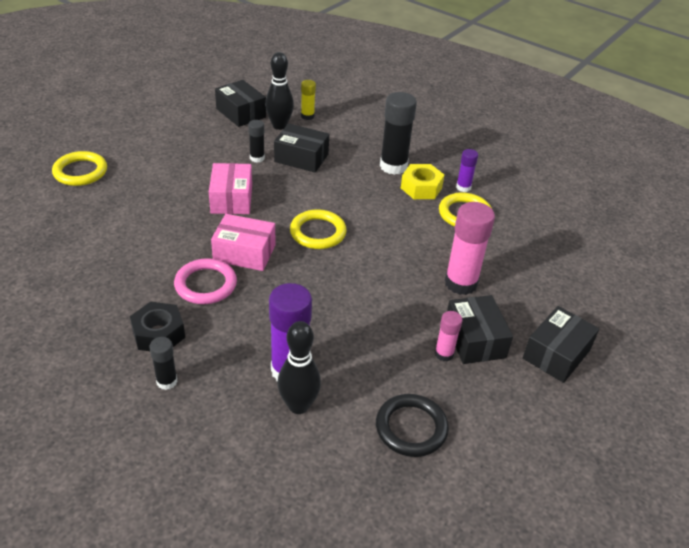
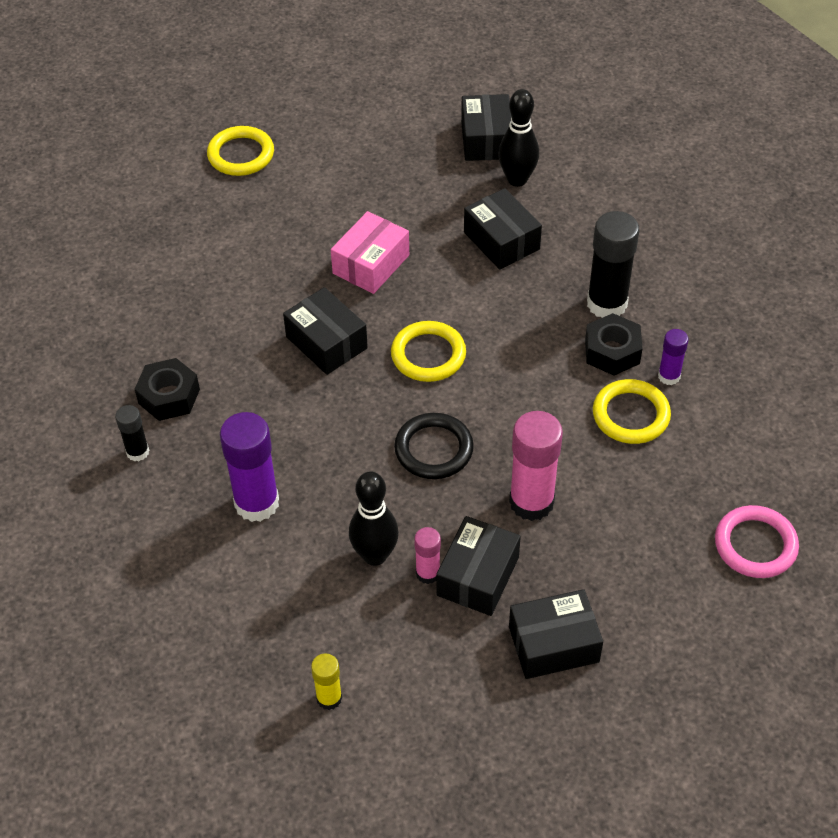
camera: 40 degrees right, 10 degrees up
pink ring [174,258,237,304] -> pink ring moved to [715,505,799,578]
pink box [211,214,275,271] -> black box [283,287,368,375]
black glue stick [248,120,265,163] -> none
black bowling pin [278,321,321,414] -> black bowling pin moved to [349,471,399,566]
yellow glue stick [301,80,316,120] -> yellow glue stick moved to [311,653,342,710]
black ring [376,394,449,457] -> black ring moved to [394,413,474,479]
yellow nut [401,164,444,199] -> black nut [585,313,643,376]

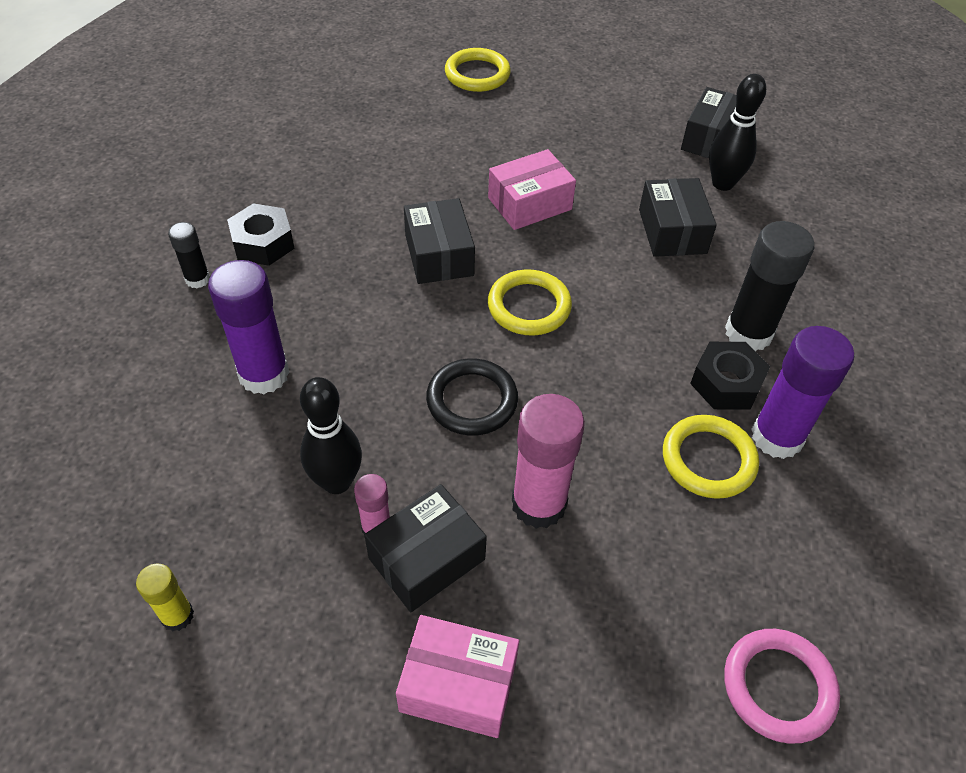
camera: 25 degrees right, 0 degrees up
black box [509,589,603,679] -> pink box [396,615,519,738]
purple glue stick [658,329,689,385] -> purple glue stick [751,326,854,459], size x1.89

